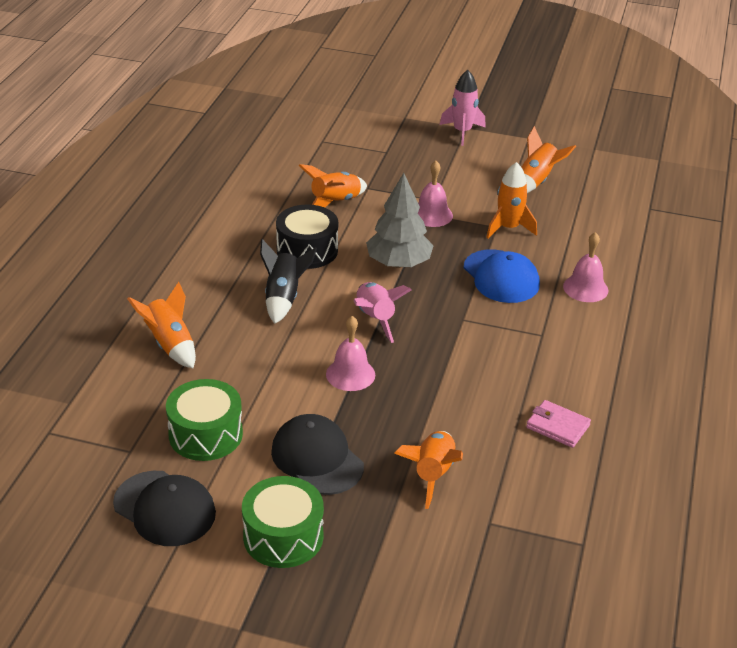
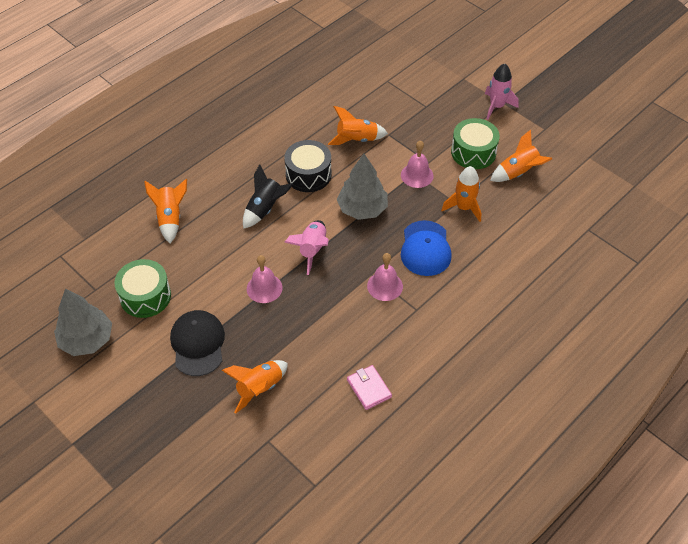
camera: 30 degrees right, 15 degrees up
black cap [113,471,216,546] -> grey tree [54,289,112,356]
green drum [242,476,324,568] -> green drum moved to [451,118,500,169]
pink bell [563,232,608,302] -> pink bell moved to [367,253,403,301]

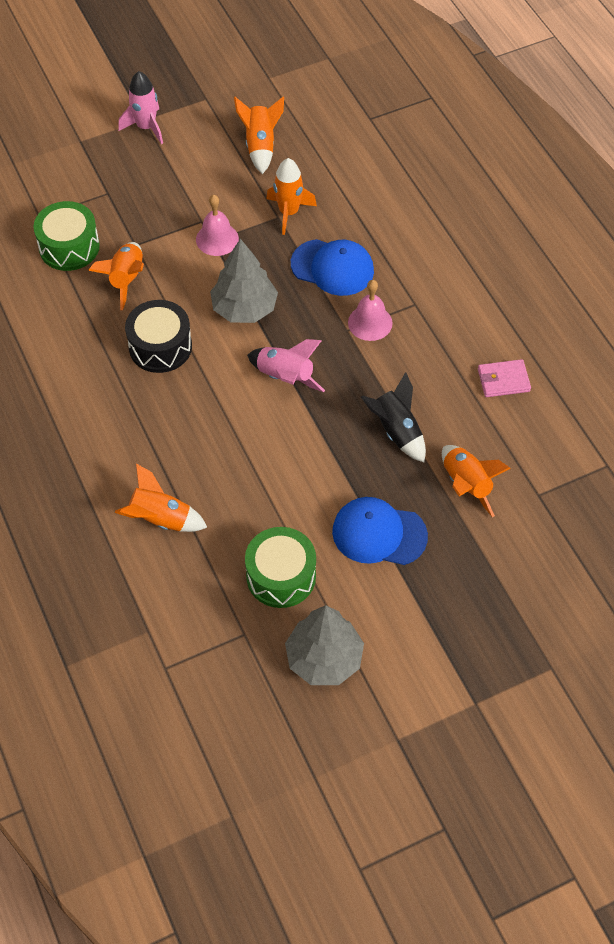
camera: 70 degrees left, 5 degrees up
black cap [170,310,225,376] -> blue cap [332,497,428,565]
black rocket [243,164,293,229] -> black rocket moved to [361,372,426,462]
pink bell [247,255,282,303] -> none
green drum [451,118,500,169] -> green drum moved to [33,201,100,271]

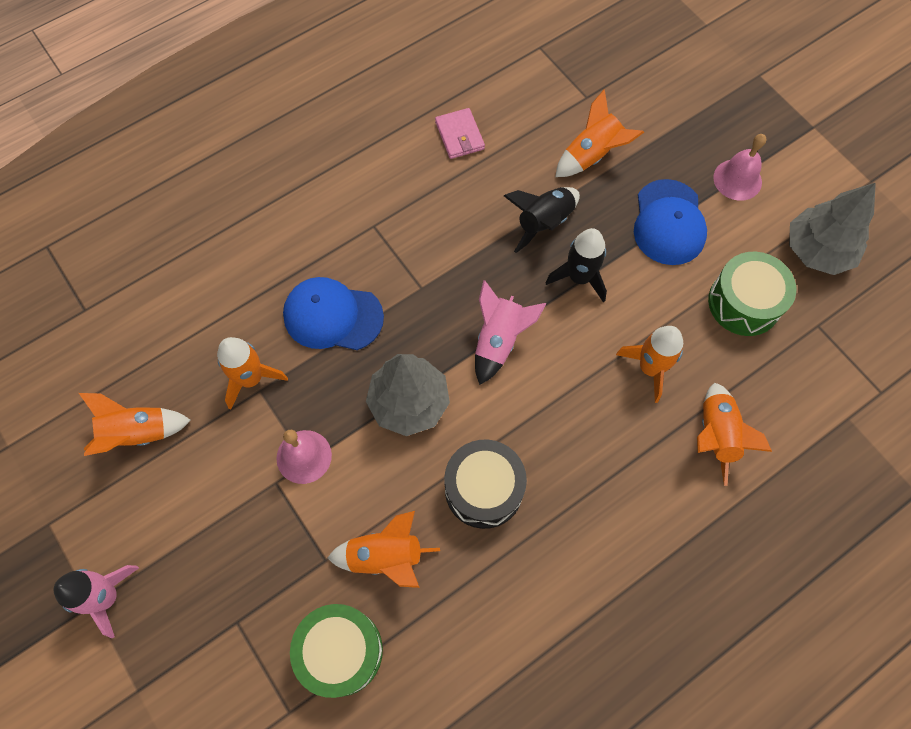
camera: 100 degrees left, 10 degrees up
blue cap [291,239,374,296] -> blue cap turned 90 degrees counterclockwise [283,277,384,350]
pink bell [348,280,393,341] -> pink bell moved to [713,134,766,201]
none -> black rocket [545,228,607,302]
none -> orange rocket [616,326,683,403]

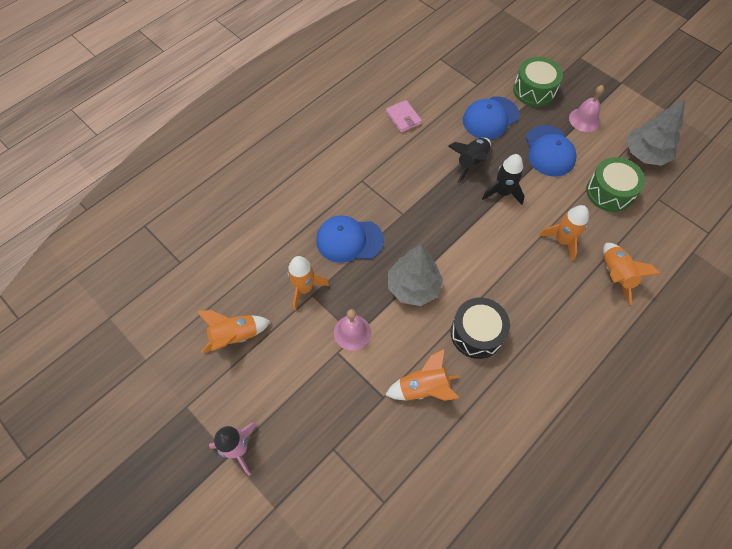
camera: 10 degrees left, 5 degrees down
green drum [290,604,383,698] -> green drum moved to [513,57,563,107]
pink rocket [475,280,546,385] -> none
orange rocket [555,90,644,177] -> blue cap [463,96,519,139]

